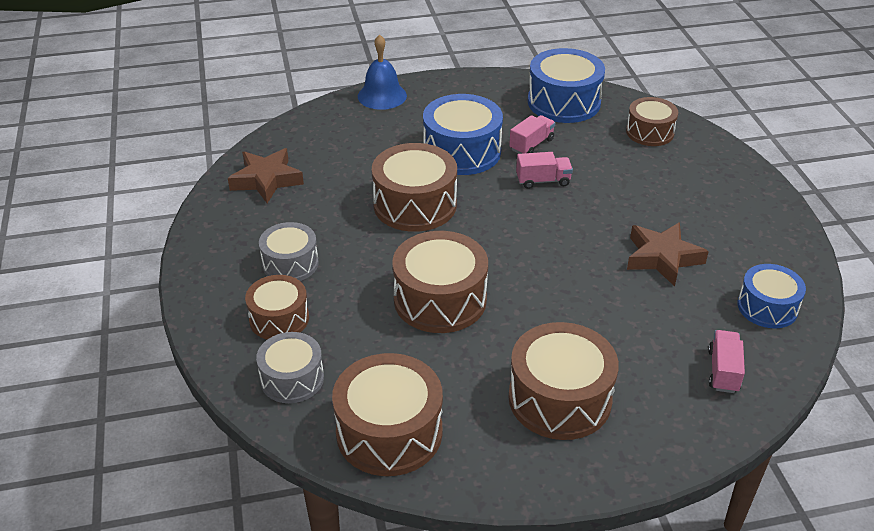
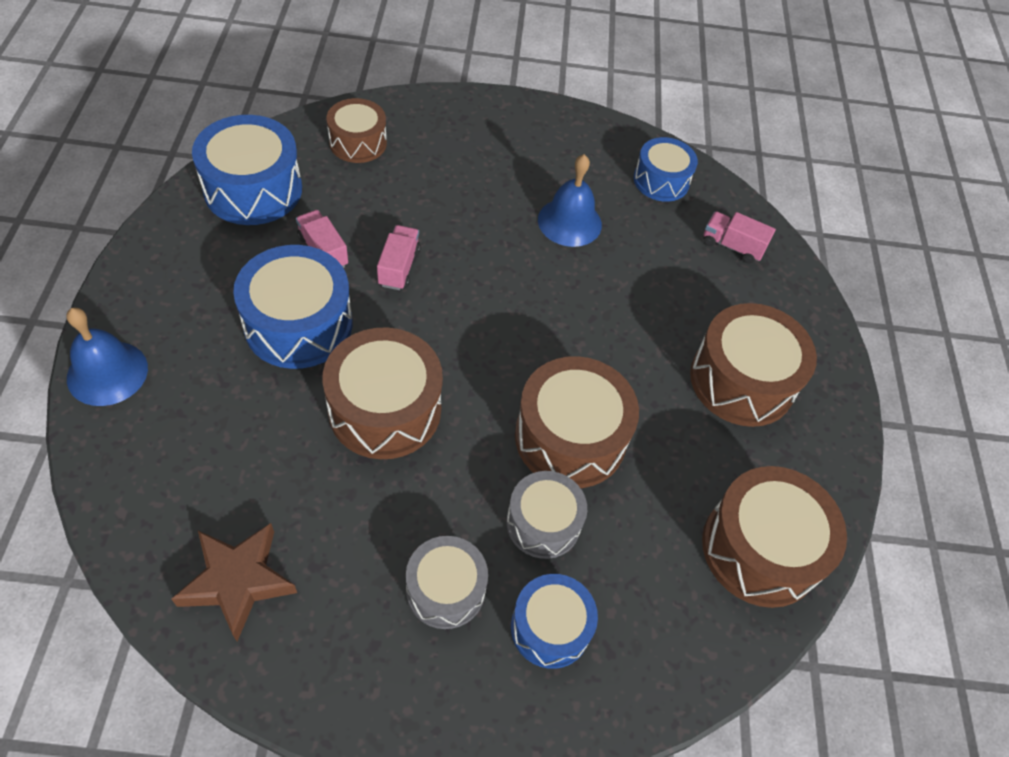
camera: 80 degrees left, 15 degrees up
brown drum [245,275,309,340] -> blue drum [511,574,598,669]
grey drum [256,332,324,403] -> grey drum moved to [507,471,587,559]
brown star [627,222,709,287] -> blue bell [538,154,602,247]

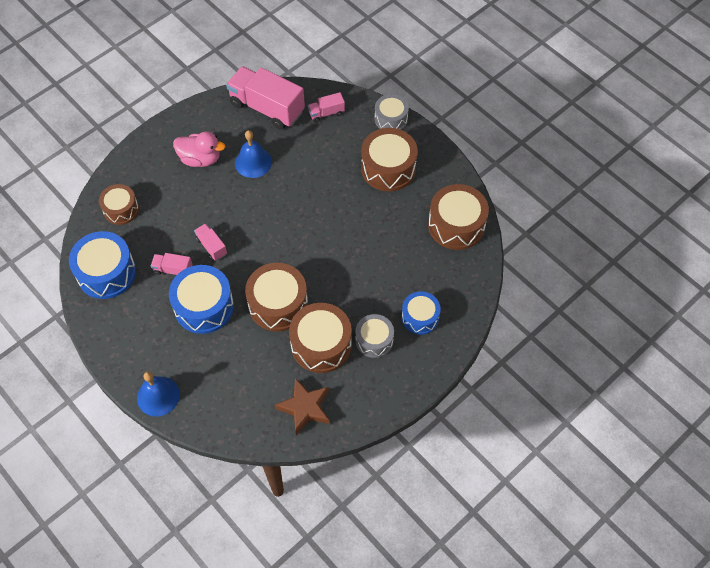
camera: 40 degrees left, 5 degrees up
grey drum [507,471,587,559] -> grey drum moved to [375,94,409,130]
brown drum [515,356,639,488] -> brown drum moved to [289,303,352,373]
blue drum [634,137,698,202] -> pink truck [226,66,305,130]
none -> pink duck [173,131,226,167]

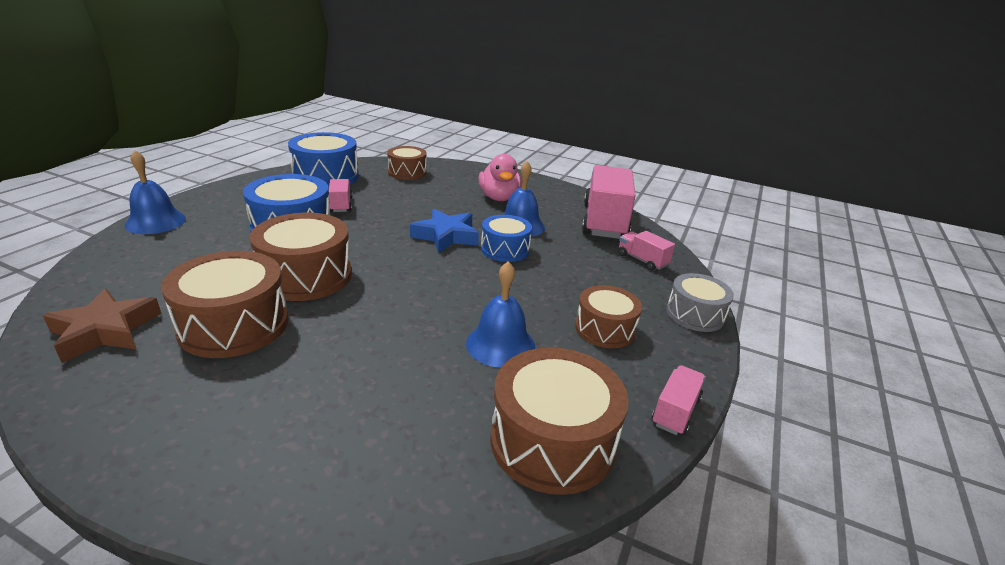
camera: 65 degrees right, 30 degrees down
pink truck [194,224,227,261] -> pink truck moved to [651,365,706,435]
grey drum [355,314,394,358] -> none
brown drum [361,128,418,191] -> brown drum [575,285,642,348], size x0.63
blue drum [401,291,441,335] -> blue drum moved to [481,215,532,262]
none -> blue star [410,209,479,253]
none -> blue bell [466,262,535,368]

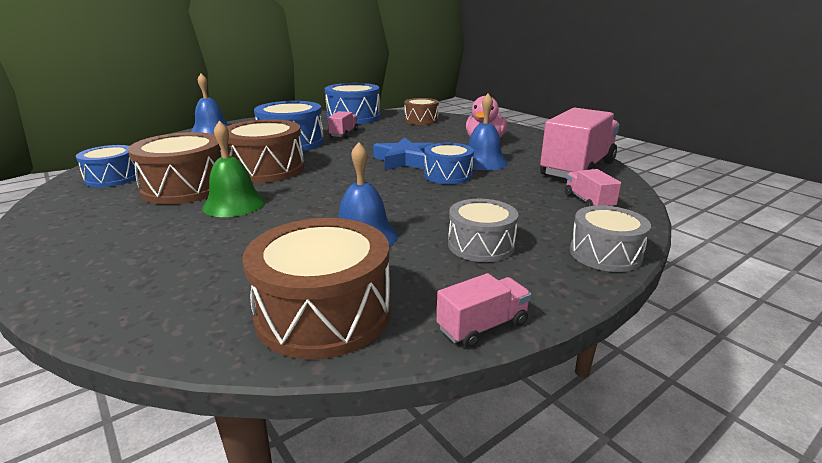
camera: 30 degrees right, 5 degrees down
brown star [43,288,162,363] -> blue drum [76,145,136,187]
brown drum [575,285,642,348] -> grey drum [448,199,518,262]
none -> green bell [202,121,266,217]

